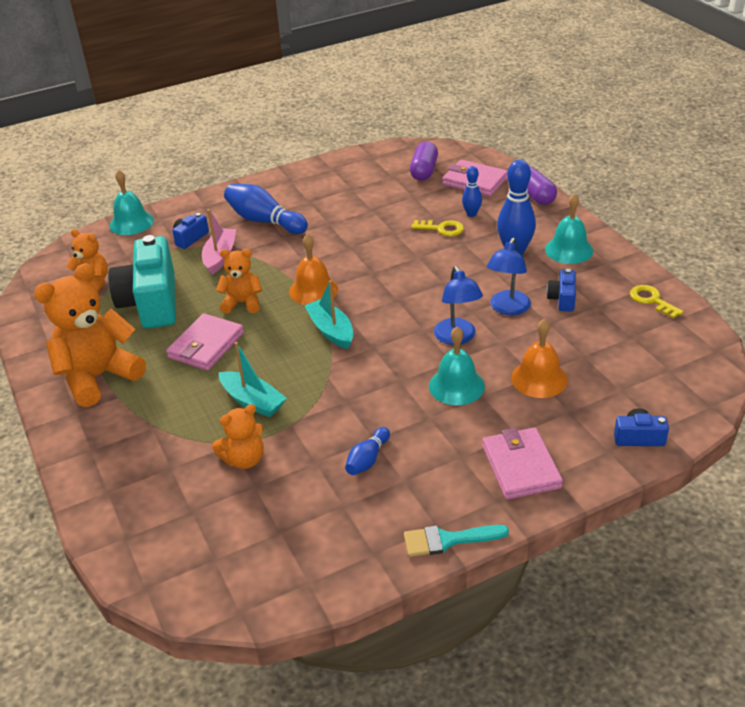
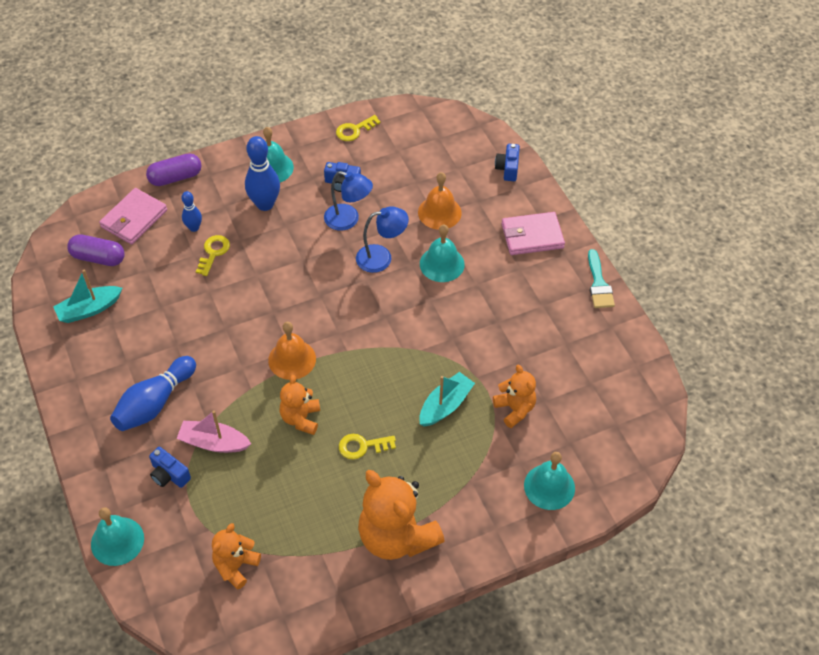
camera: 90 degrees left, 15 degrees up
turquoise camera [108,235,176,329] -> none
pink wallet [166,313,244,371] -> yellow key [339,434,396,460]
turquoise boat [304,280,353,349] -> turquoise boat moved to [53,270,122,323]
blue bowling pin [345,427,390,475] -> none
none -> turquoise bell [524,452,575,510]

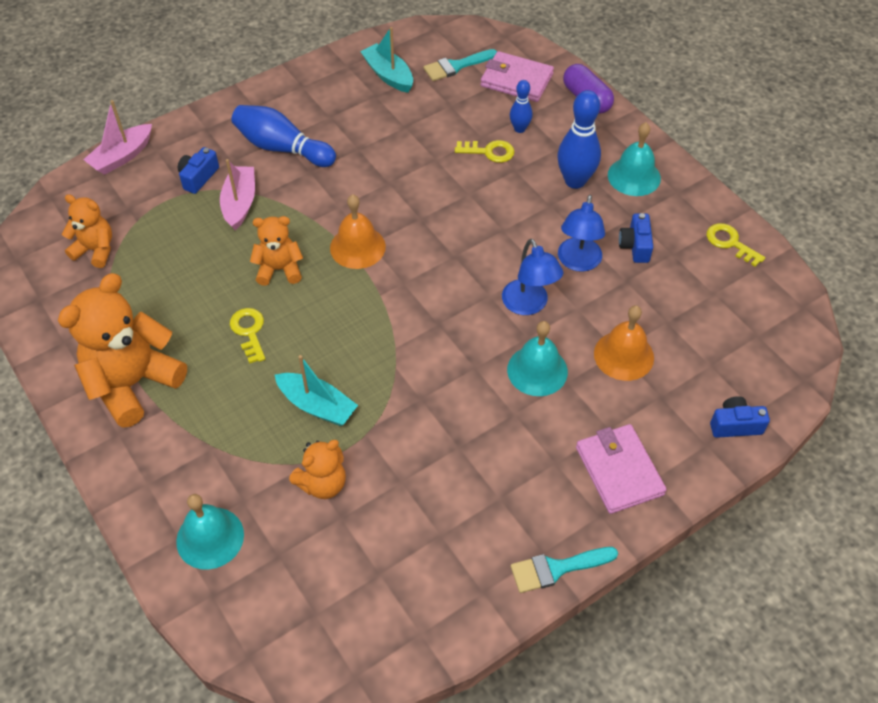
camera: 80 degrees right, 0 degrees up
purple capsule [67,234,125,266] -> turquoise brush [424,49,497,81]
turquoise bell [91,507,144,566] -> pink boat [83,100,152,175]

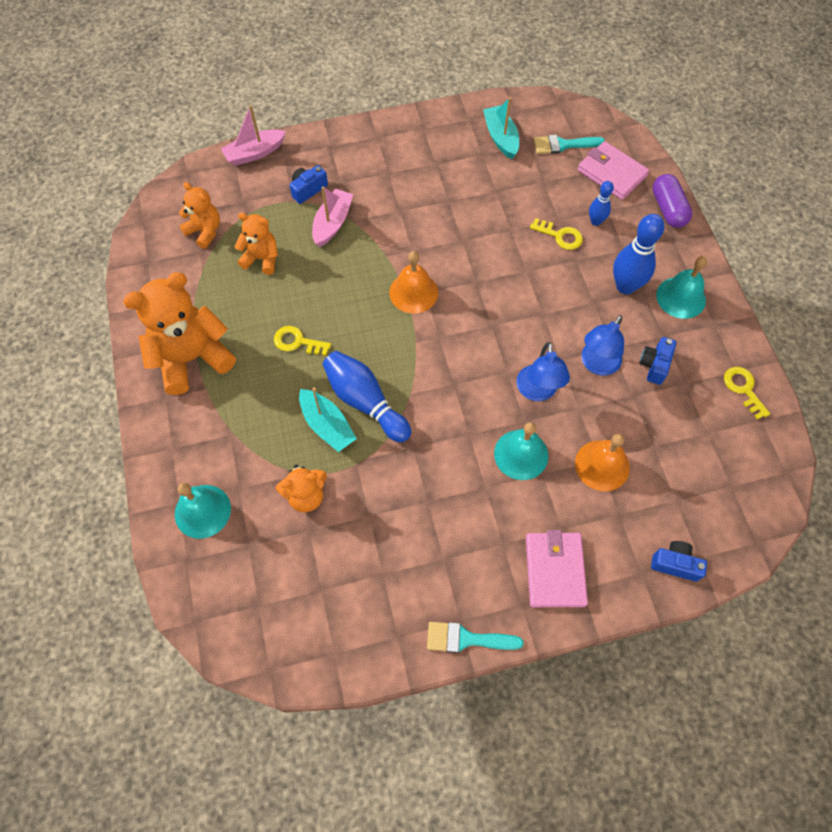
camera: 20 degrees right, 10 degrees up
yellow key [230,308,265,364] -> yellow key turned 75 degrees counterclockwise [274,326,331,356]
blue bowling pin [231,105,336,167] -> blue bowling pin moved to [322,351,411,443]
orange teddy bear [250,216,303,286] -> orange teddy bear moved to [234,213,278,275]

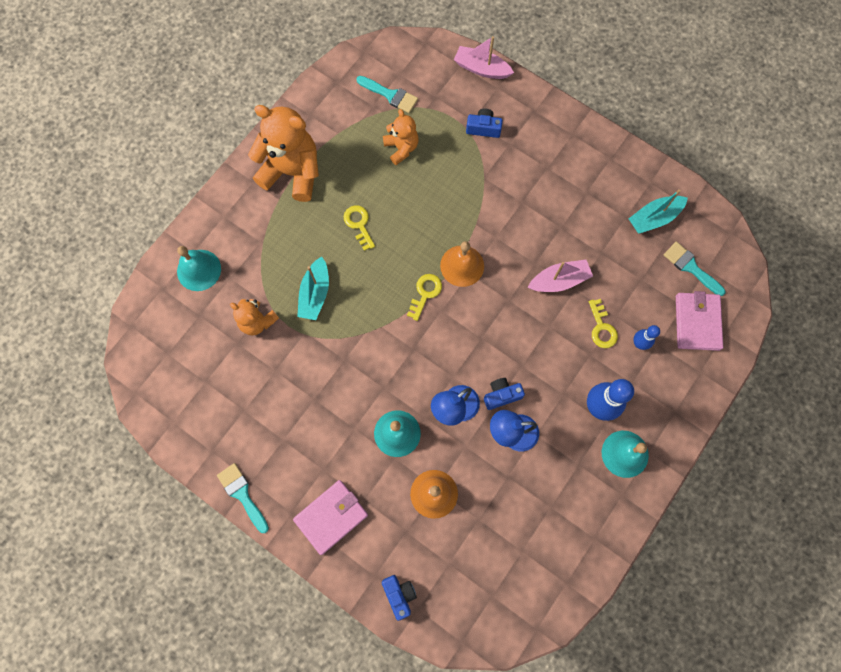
camera: 50 degrees right, 10 degrees up
orange teddy bear [179,182,220,249] -> turquoise brush [356,76,418,113]
pink boat [312,187,353,247] -> pink boat moved to [528,259,593,292]
blue bowling pin [322,351,411,443] -> none
turquoise boat [483,97,519,159] -> turquoise boat turned 150 degrees counterclockwise [629,189,688,234]
blue camera [639,337,676,385] -> blue camera moved to [484,378,525,410]
purple capsule [652,174,692,228] -> none
yellow key [724,367,770,420] -> yellow key moved to [407,274,442,321]

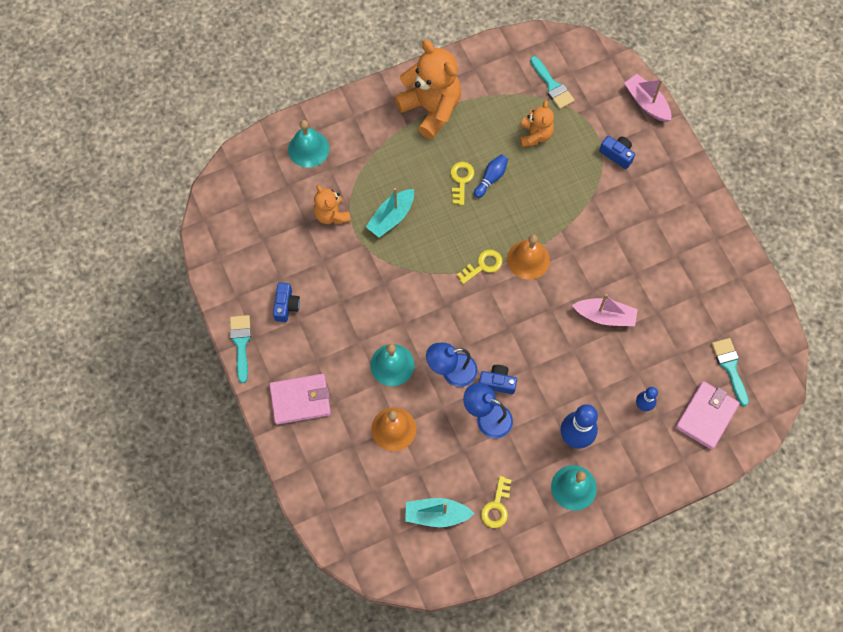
camera: 30 degrees right, 5 degrees down
blue camera [382,575,417,621] -> blue camera moved to [273,282,300,322]
yellow key [589,299,618,348] -> yellow key moved to [481,476,511,528]
turquoise boat [629,189,688,234] -> turquoise boat moved to [405,498,475,527]
none -> blue bowling pin [474,155,508,198]

